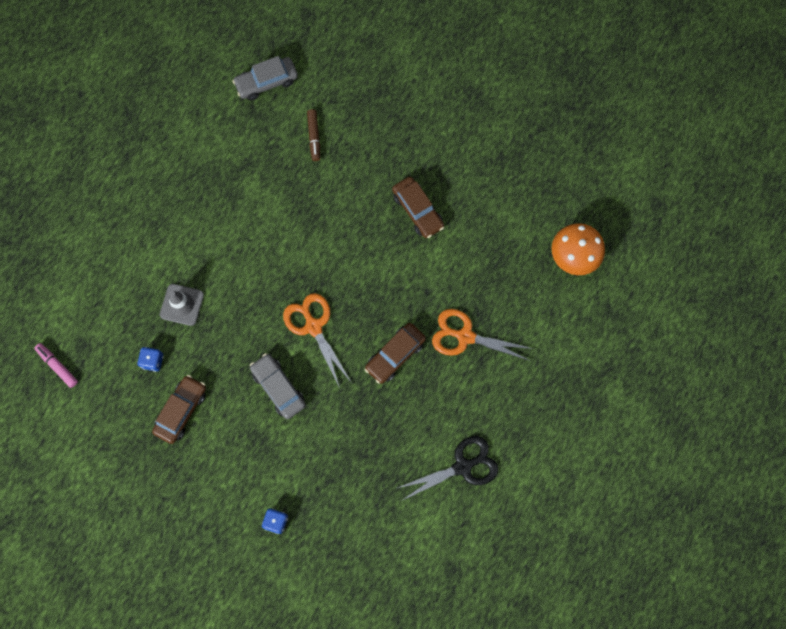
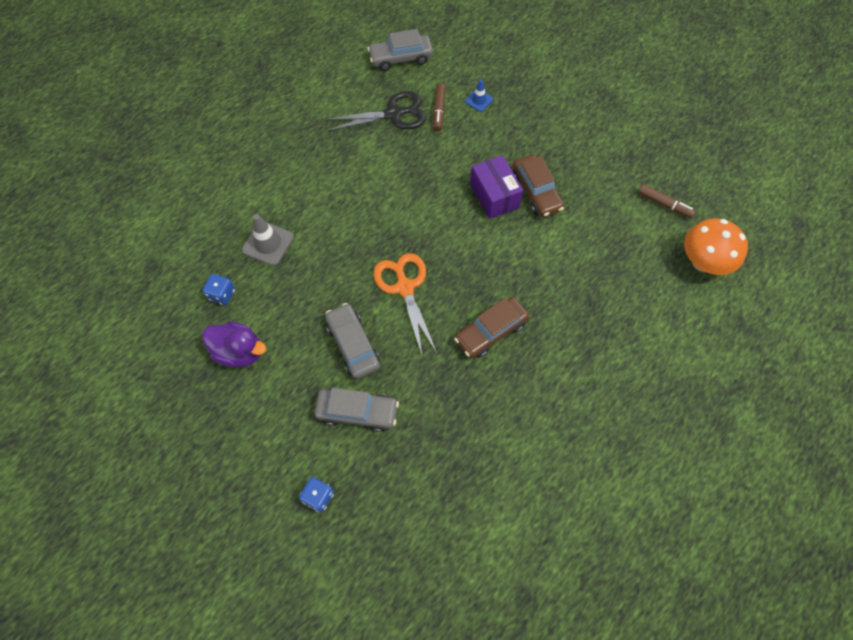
camera: 10 degrees right, 10 degrees down
pink marker [34,343,78,388] -> none
brown car [152,375,206,444] -> purple duck [202,321,266,367]
black scissors [395,436,498,501] -> black scissors moved to [325,91,426,131]
orange scissors [432,309,534,361] -> none
none -> grey car [314,388,399,432]
none -> blue traffic cone [465,80,493,112]
none -> purple box [470,155,524,219]
none -> brown marker [638,184,696,218]

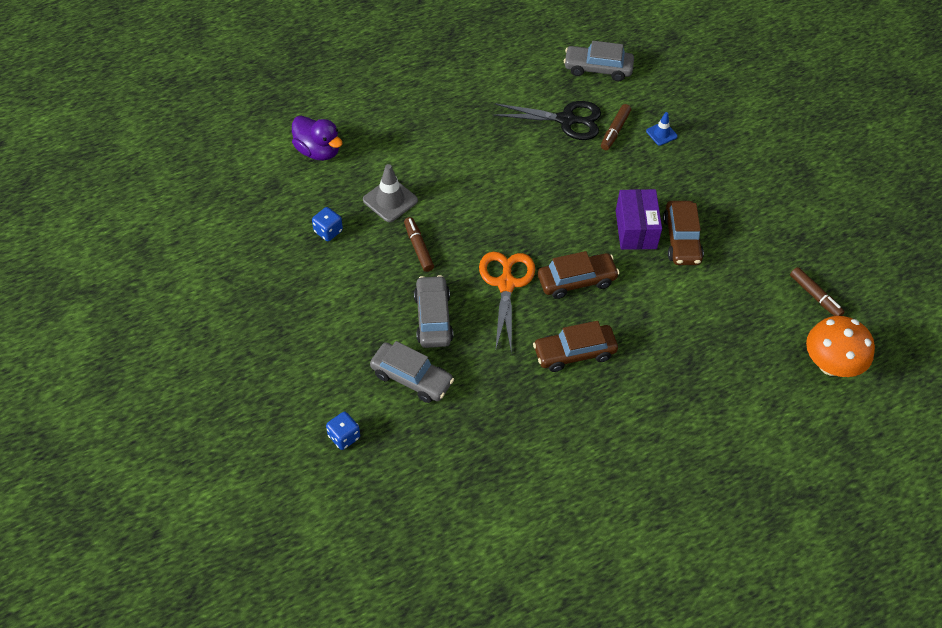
camera: 20 degrees right, 10 degrees down
purple duck [202,321,266,367] -> purple duck moved to [292,116,343,161]
none -> brown marker [404,217,434,272]
none -> brown car [538,251,620,299]

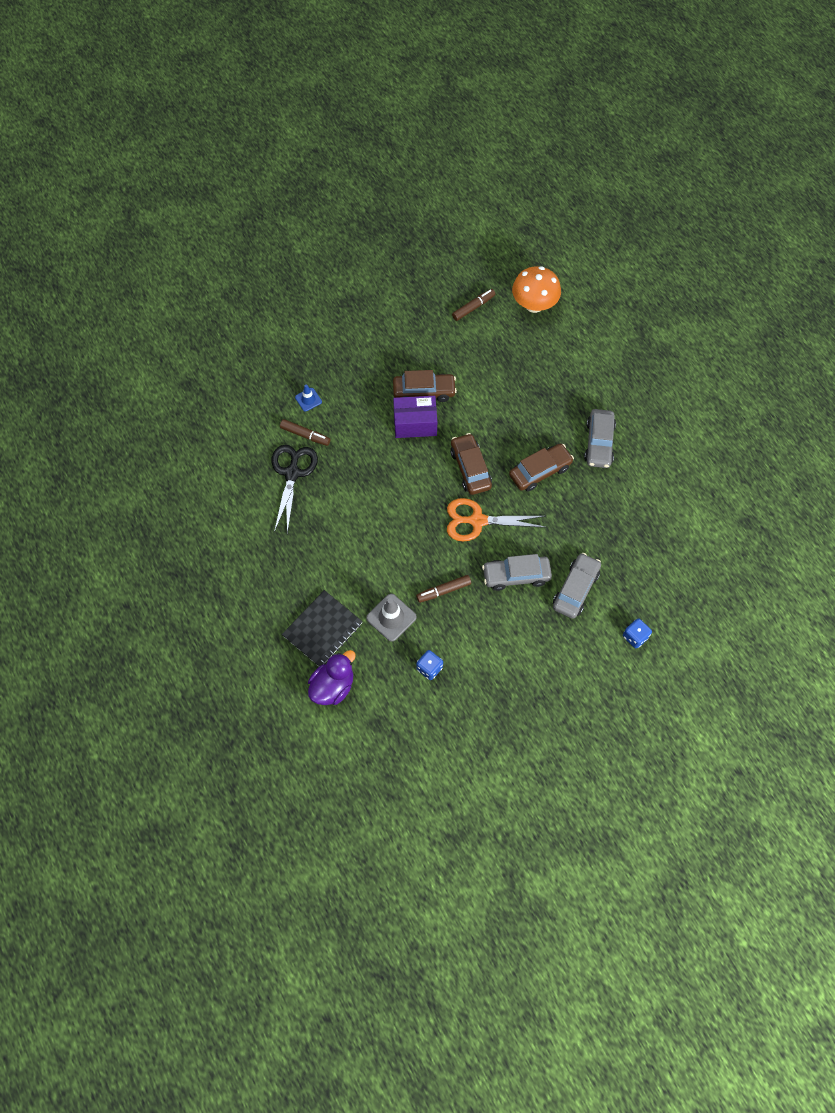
camera: 90 degrees left, 10 degrees up
brown car [533,321,618,372] -> brown car turned 105 degrees counterclockwise [509,444,574,491]
grey car [564,41,634,81] -> grey car moved to [584,409,616,468]
none -> black notebook [282,590,363,667]

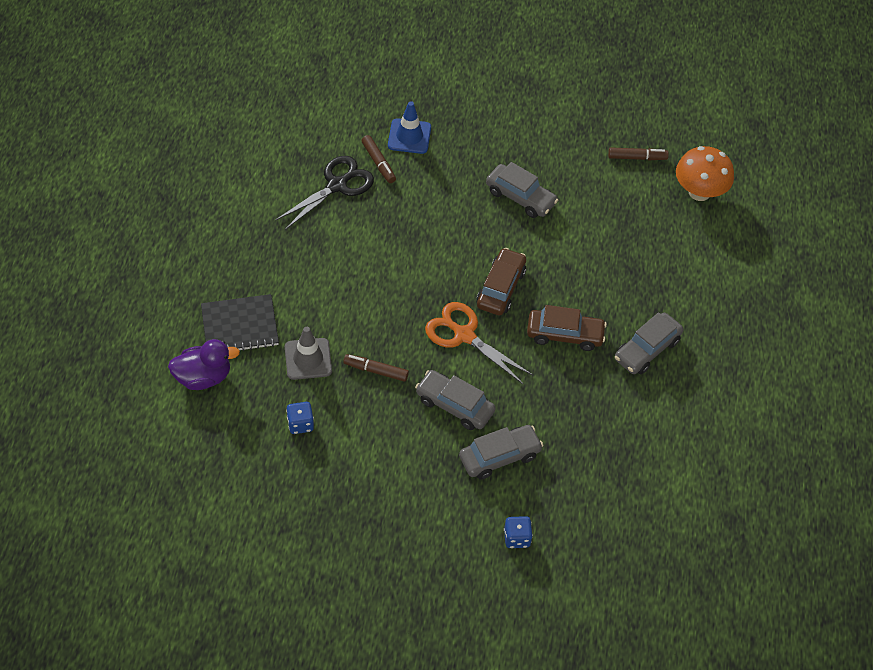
camera: 35 degrees right, 10 degrees down
blue traffic cone [295,385,322,412] -> blue traffic cone [388,101,431,154], size x1.66
brown car [393,370,457,402] -> grey car [486,162,558,218]
purple box [393,396,437,438] -> none

